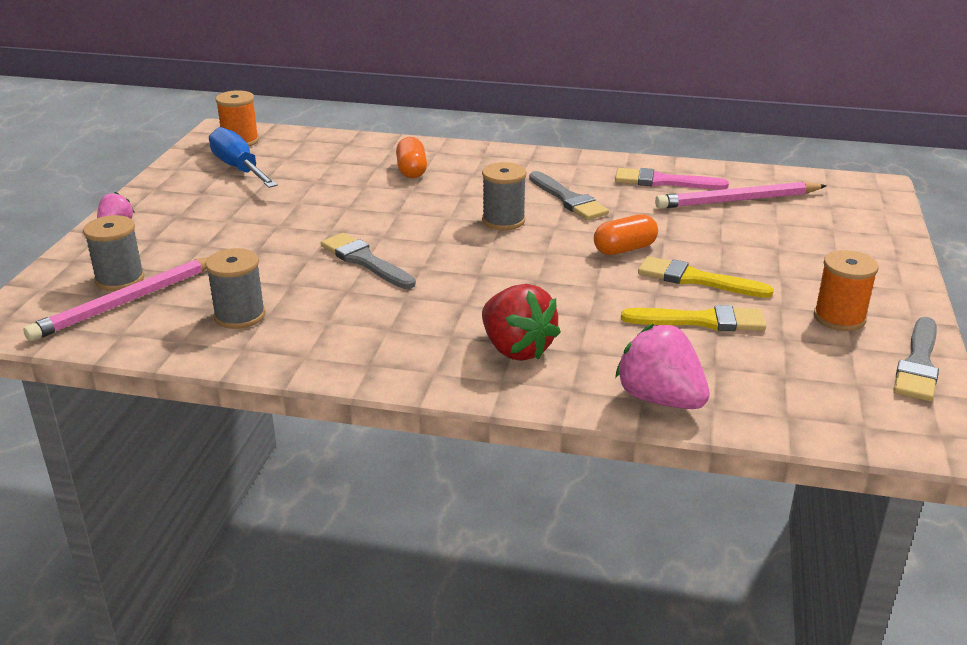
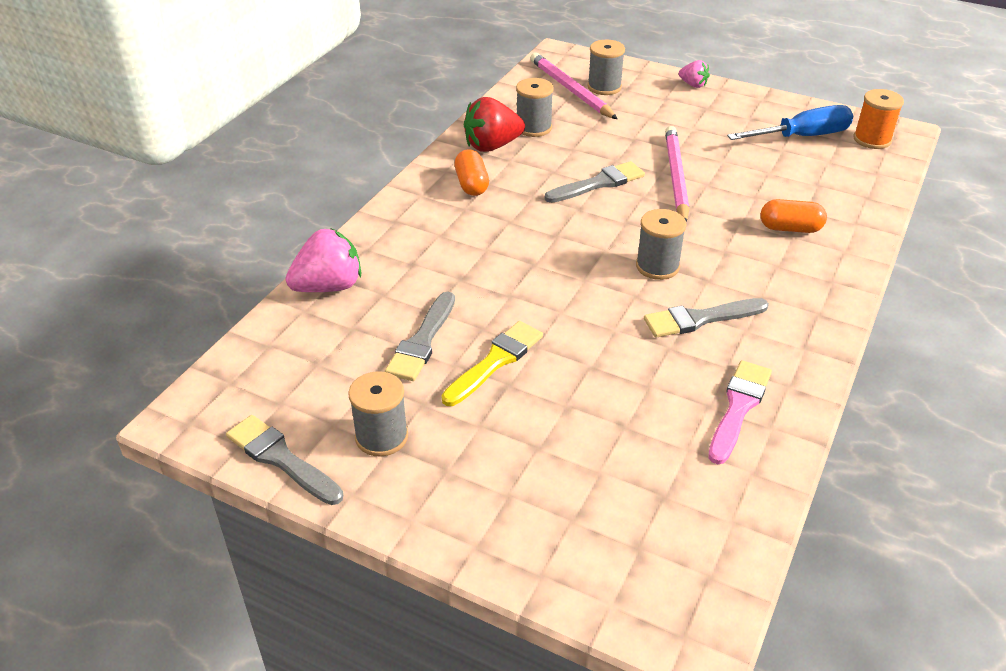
camera: 105 degrees right, 10 degrees up
red strawberry [482,284,561,361] -> red strawberry moved to [464,97,525,152]
orange capsule [594,214,658,255] -> orange capsule moved to [455,149,489,196]
yellow brush [621,305,766,331] -> grey brush [385,292,455,381]
pink pencil [655,182,827,209] -> pink pencil moved to [665,126,689,222]
orange spool [814,250,879,331] -> grey spool [348,371,408,457]

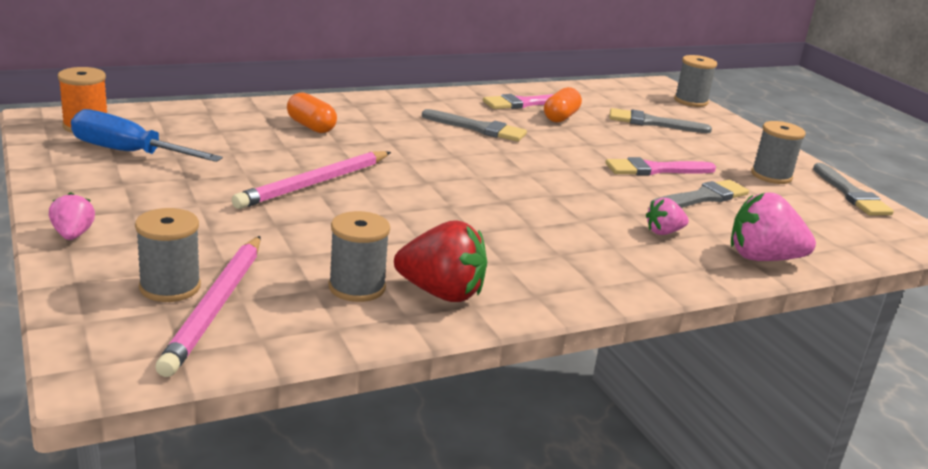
camera: 145 degrees left, 15 degrees down
yellow brush [441,321,543,406] -> pink brush [605,157,716,175]
orange capsule [455,149,489,196] -> orange capsule moved to [544,87,582,123]
grey brush [545,161,645,203] -> grey brush moved to [609,108,712,133]
grey spool [636,209,686,280] -> grey spool moved to [674,55,717,107]
none -> pink strawberry [646,198,689,235]

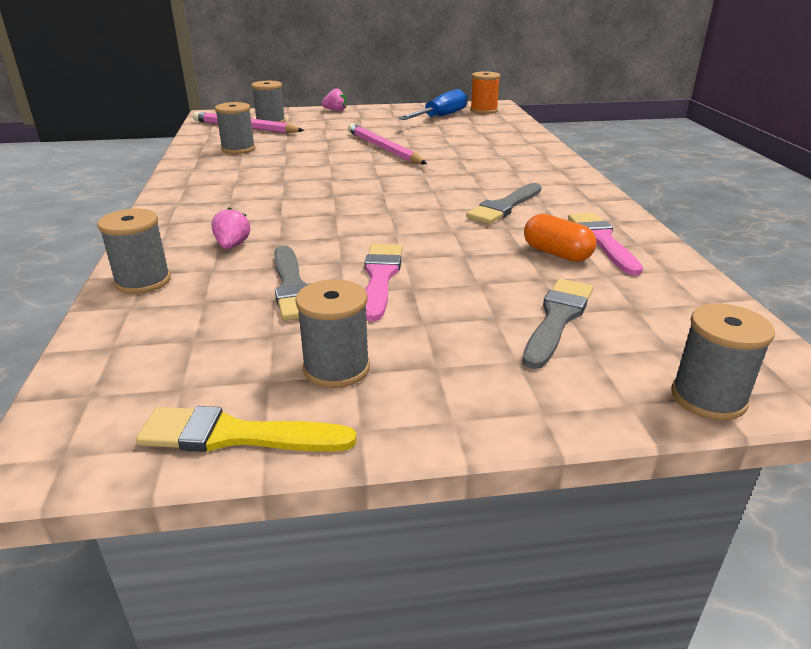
camera: 110 degrees right, 5 degrees up
orange capsule [287,93,337,133] -> none
red strawberry [394,221,487,302] -> none
pink strawberry [731,193,816,261] -> grey spool [97,209,171,294]
grey brush [813,163,894,215] -> yellow brush [136,406,357,452]

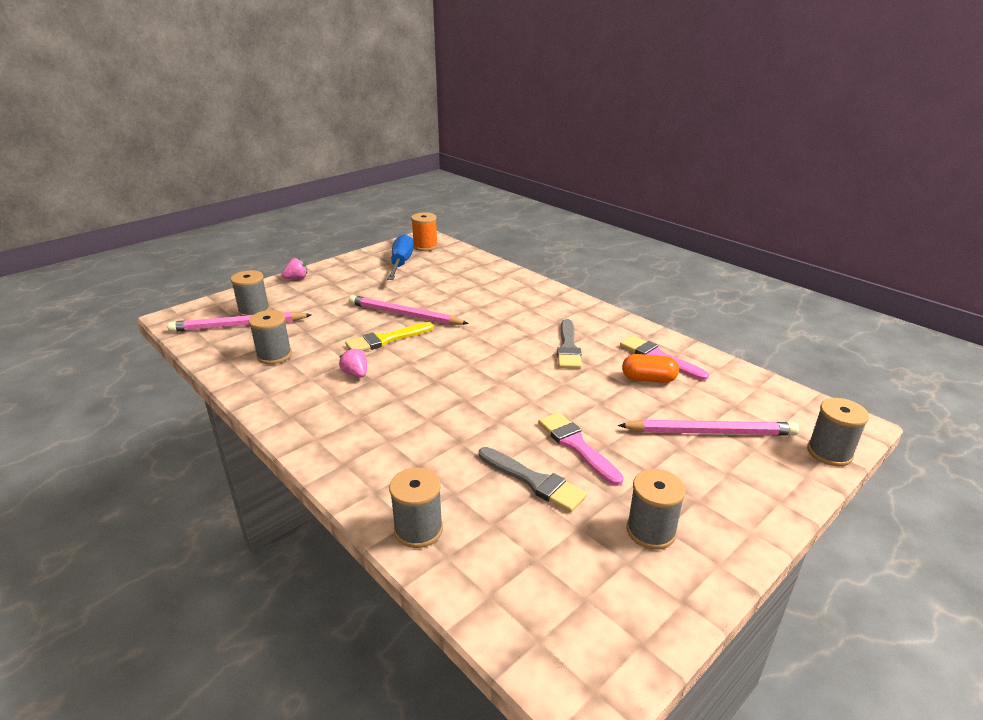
camera: 35 degrees left, 0 degrees up
yellow brush [136,406,357,452] -> yellow brush moved to [345,322,433,351]
pink strawberry [211,208,250,249] -> pink strawberry moved to [339,348,367,378]
grey brush [523,278,593,369] -> pink pencil [618,420,799,436]

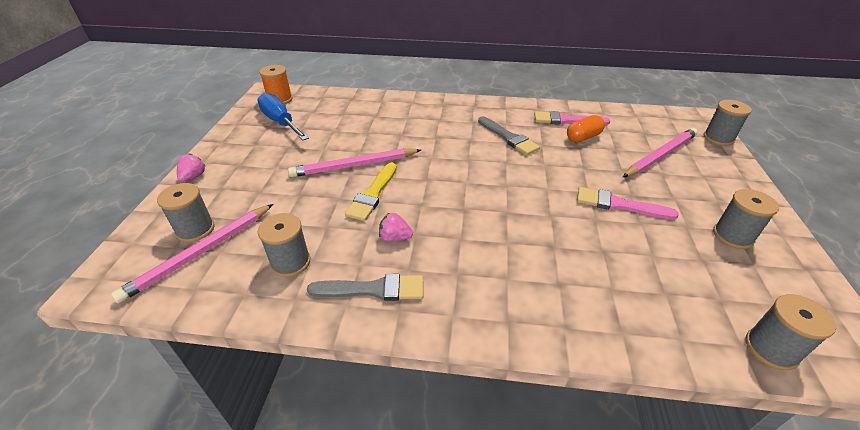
camera: 40 degrees left, 10 degrees up
grey spool [389,467,443,548] -> grey spool moved to [746,294,836,370]
grey brush [479,447,587,512] -> grey brush moved to [307,274,423,301]

